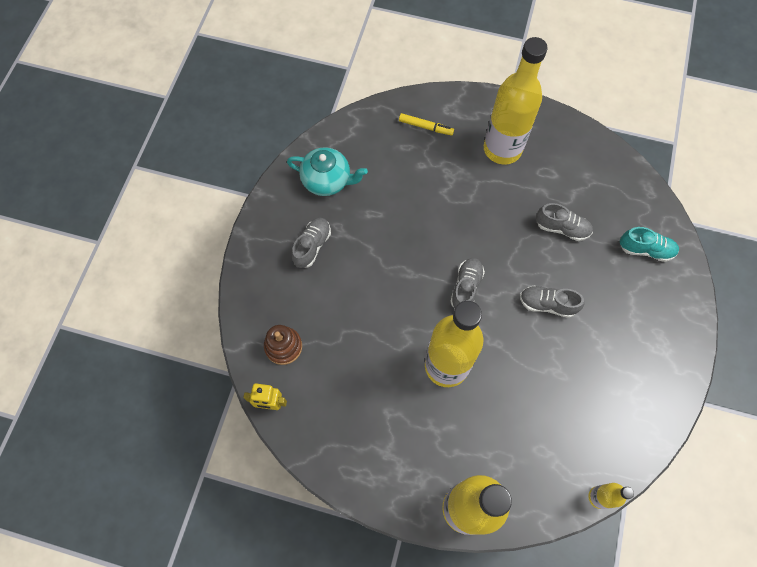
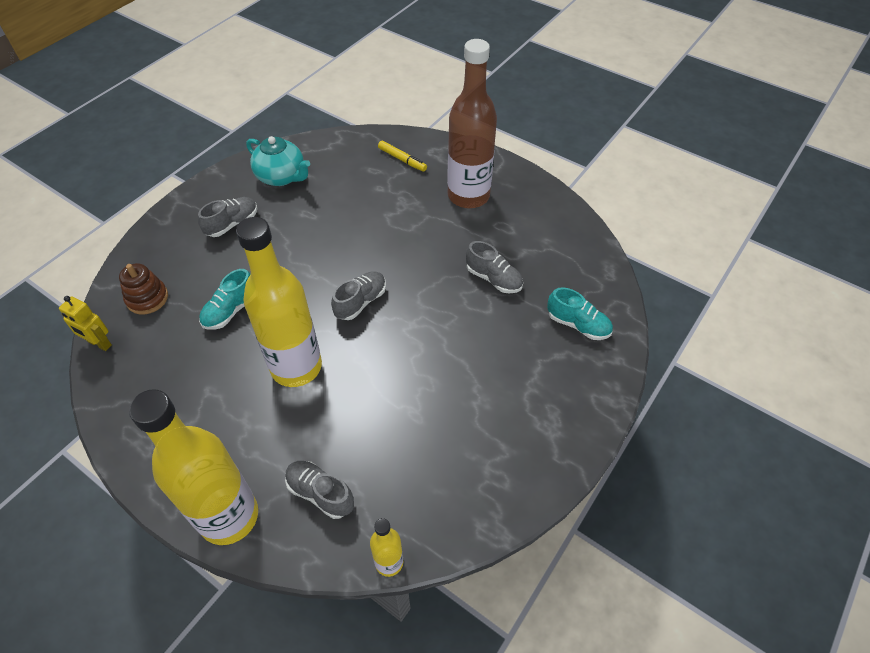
camera: 20 degrees right, 15 degrees down
yellow bottle [484,37,548,164] -> brown bottle [447,39,497,208]
grey shoe [520,286,584,318] -> grey shoe moved to [285,461,354,519]
none -> turquoise shoe [199,269,251,330]

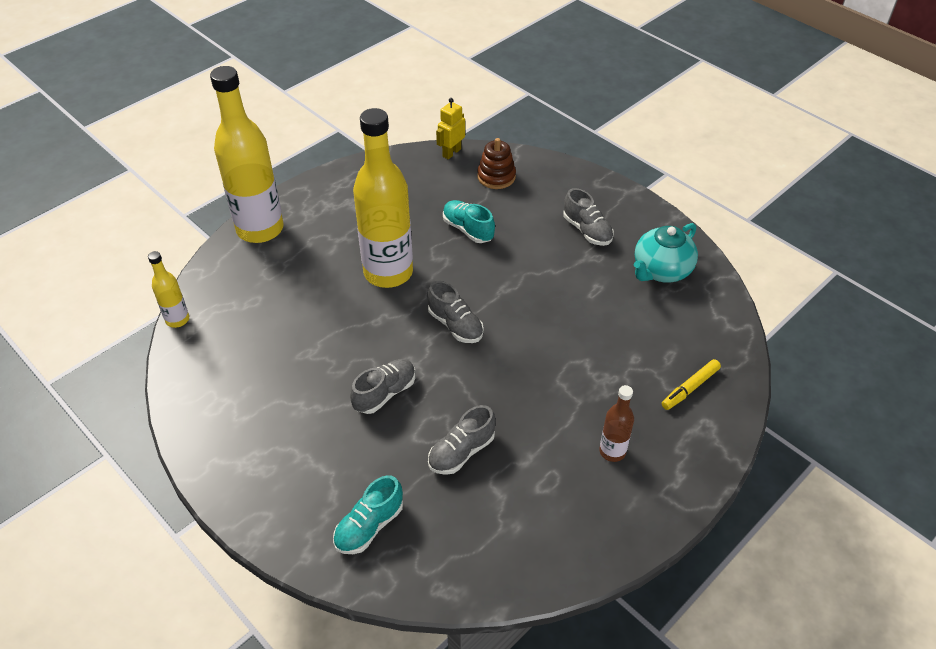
camera: 100 degrees right, 5 degrees down
grey shoe [285,461,354,519] -> grey shoe moved to [350,359,415,414]
brown bottle [447,39,497,208] -> brown bottle [599,385,634,462], size x0.46

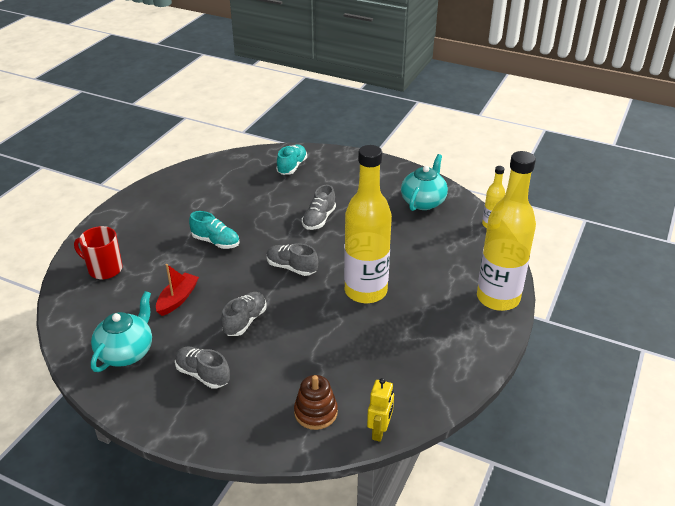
camera: 160 degrees right, 10 degrees down
grey shoe [428,405,496,475] -> grey shoe moved to [221,292,267,336]
turquoise shoe [443,200,495,243] -> turquoise shoe moved to [189,211,240,249]
brown bottle [599,385,634,462] -> none
yellow marker [662,359,721,410] -> red mug [74,226,123,279]
none -> red boat [156,264,199,316]
none -> turquoise teapot [401,154,448,211]

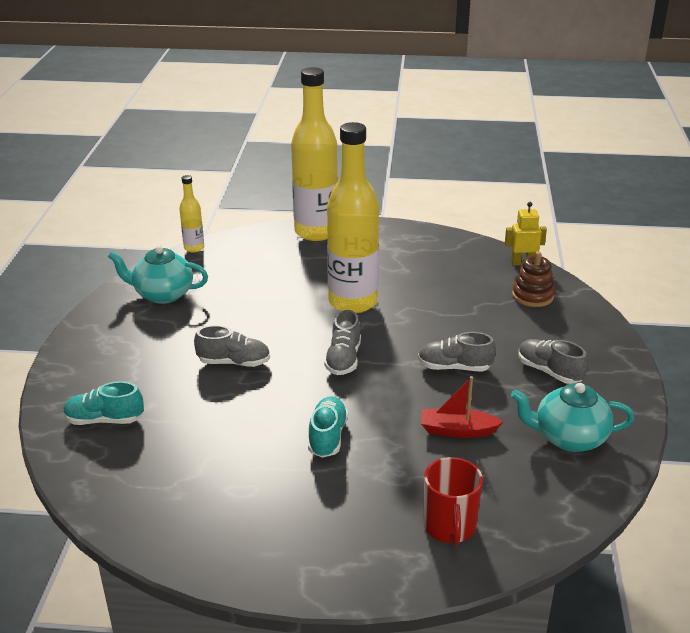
camera: 110 degrees left, 5 degrees down
grey shoe [175,347,230,389] -> grey shoe turned 120 degrees clockwise [518,339,588,384]

